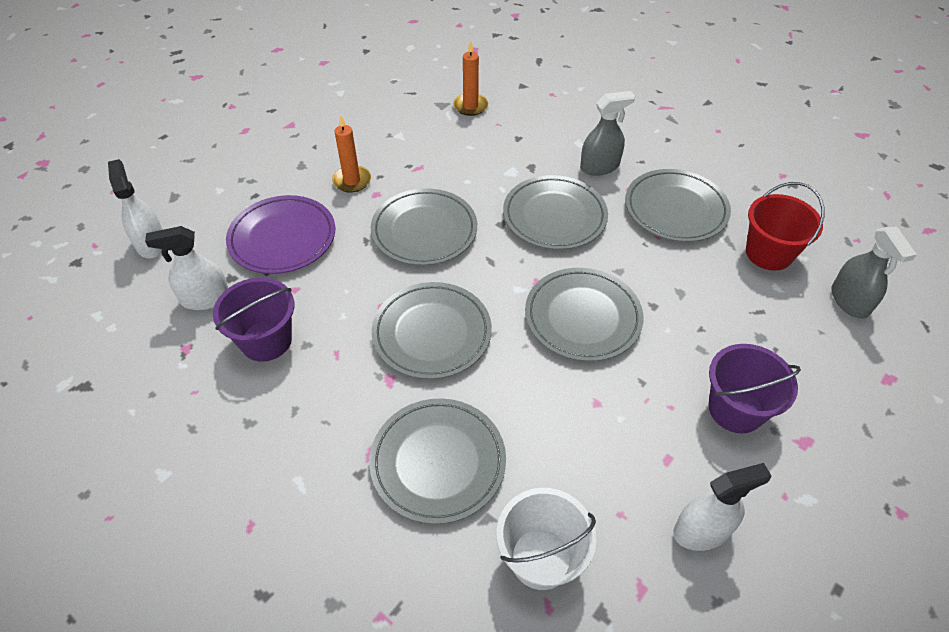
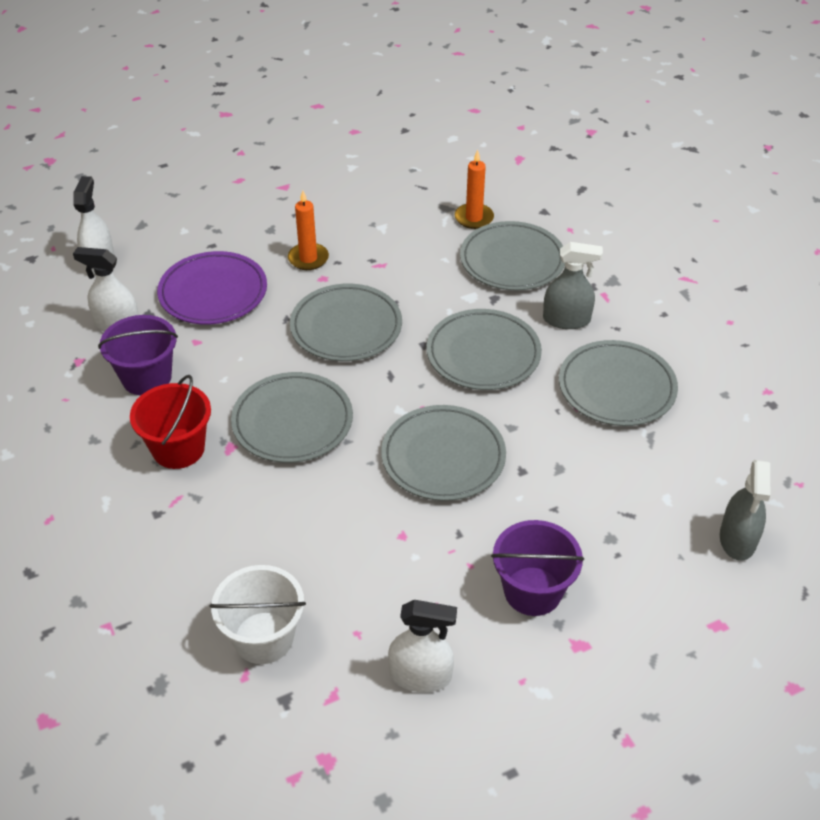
camera: 25 degrees right, 5 degrees down
grey plate [369,398,506,524] -> grey plate moved to [460,221,565,291]
red bucket [746,182,824,271] -> red bucket moved to [130,375,211,469]

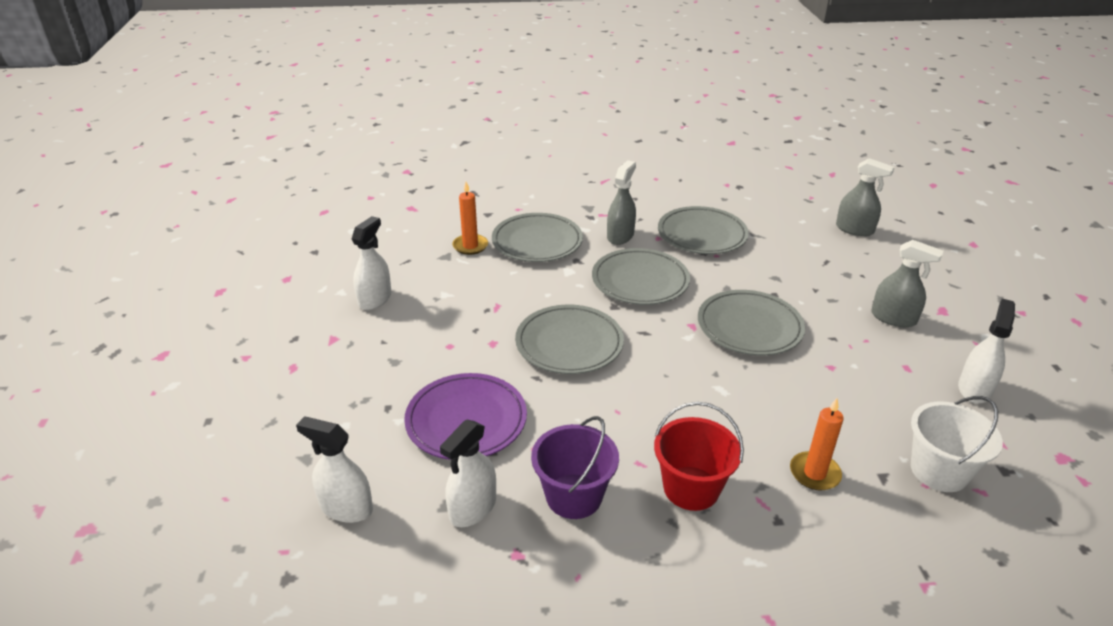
camera: 70 degrees left, 10 degrees down
grey plate [231,372,353,463] -> none
orange candle [288,191,329,270] -> orange candle moved to [790,398,844,491]
purple bucket [491,520,584,616] -> grey spray bottle [871,240,943,327]
none -> white spray bottle [352,216,391,310]

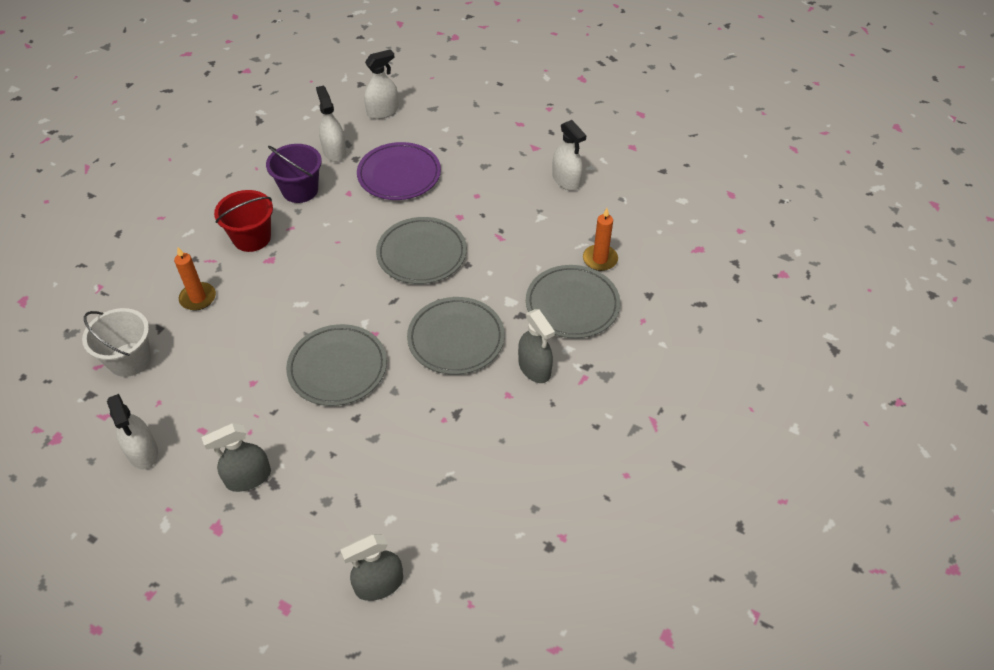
camera: 125 degrees right, 15 degrees up
grey plate [658,206,749,254] -> none

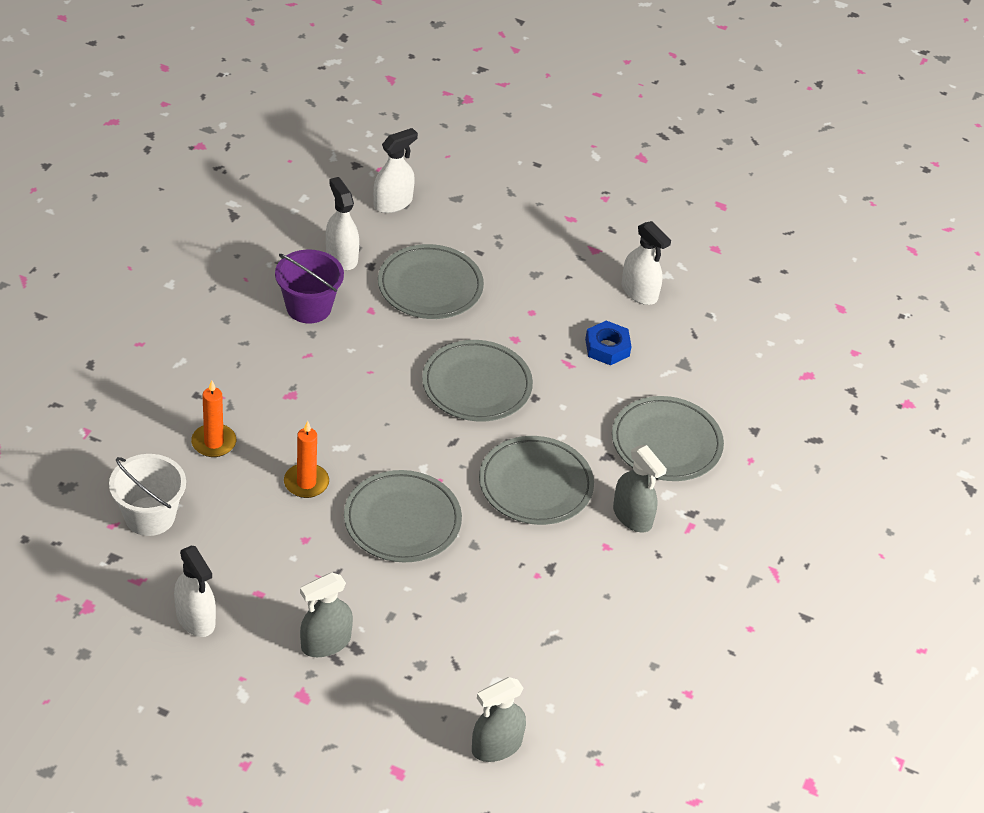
camera: 10 degrees left, 5 degrees down
red bucket [214,190,273,252] -> none
purple plate [357,142,441,200] -> grey plate [378,244,484,319]
orange candle [583,208,618,271] -> orange candle moved to [284,421,329,498]
none -> blue nut [585,321,632,365]

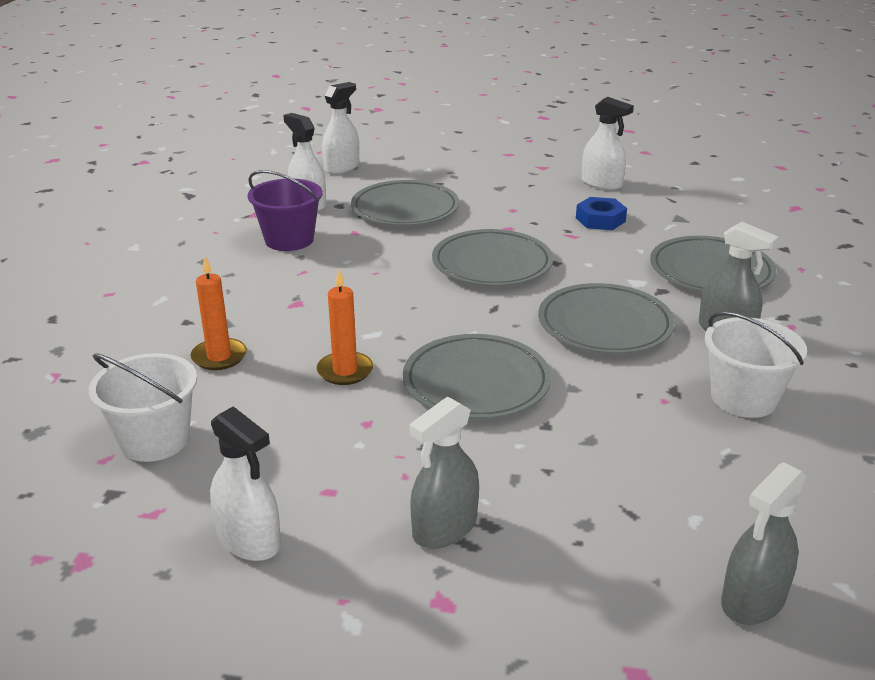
camera: 10 degrees left, 15 degrees down
none -> white bucket [705,311,807,418]

